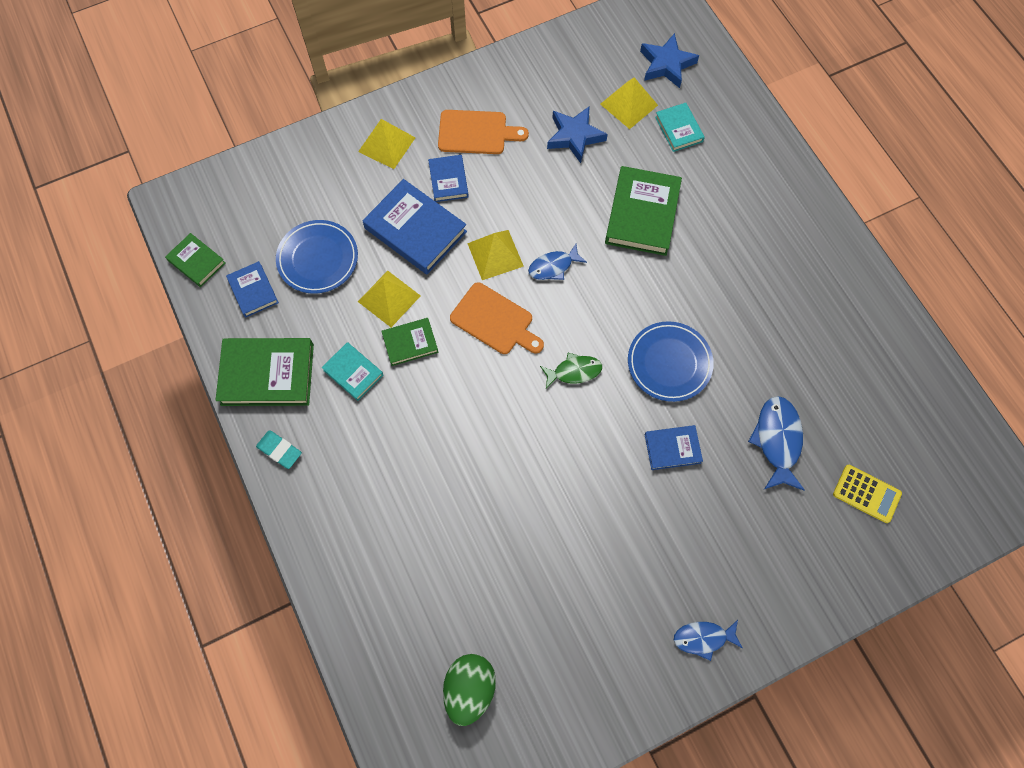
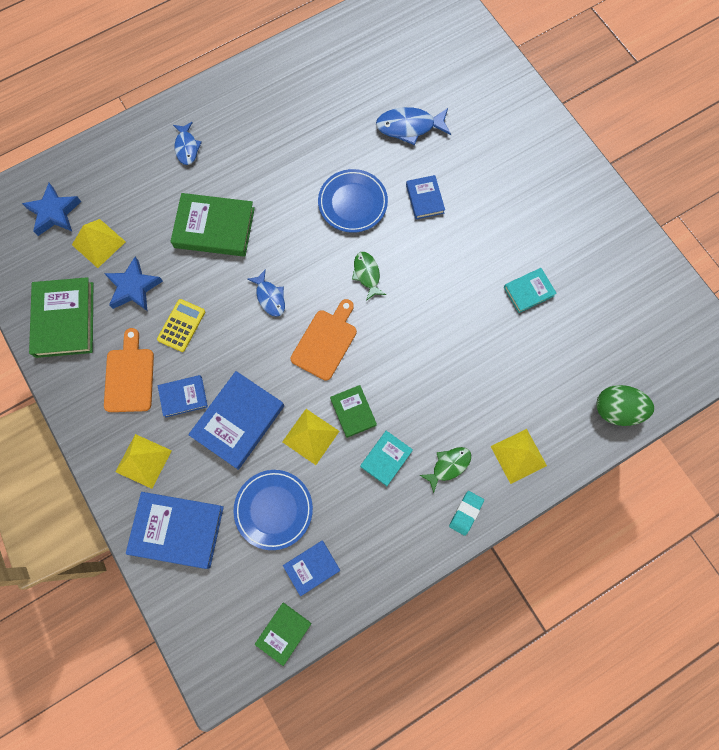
camera: 95 degrees left, 5 degrees up
green book [216,338,314,406] -> green book moved to [29,277,93,358]
green egg [443,654,496,726] -> green egg moved to [596,385,654,426]
yellow pyramid [467,230,524,280] -> yellow pyramid moved to [490,429,547,484]
turquoise book [655,103,705,152] -> turquoise book moved to [504,268,557,313]
blue fish [674,620,743,661] -> blue fish moved to [173,122,202,165]
yellow calculator [833,465,902,523] -> yellow calculator moved to [157,299,205,352]
none -> blue book [126,492,224,569]
none -> green fish [420,447,471,493]

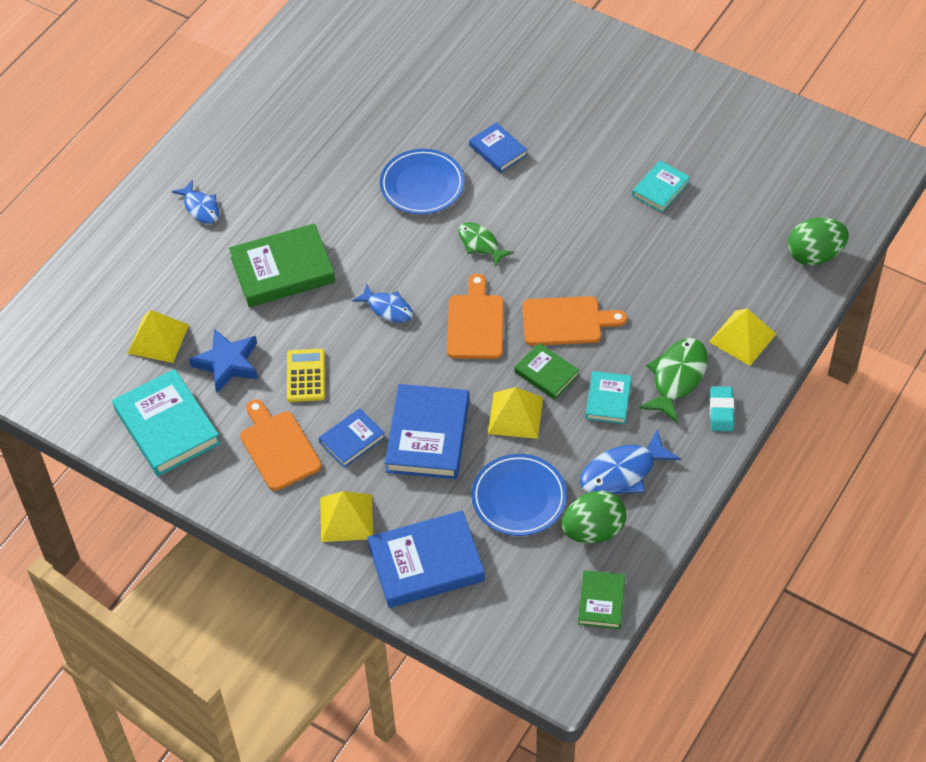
camera: 25 degrees left, 20 degrees down
blue star [22,183,81,236] -> none
green book [29,277,93,358] -> turquoise book [112,369,221,476]
blue book [283,540,340,596] -> green egg [561,491,626,543]
blue fish [376,107,451,145] -> blue fish moved to [580,428,681,494]
green fish [420,447,471,493] -> green fish [639,338,708,423], size x1.53
none -> orange cutting board [522,296,627,346]

